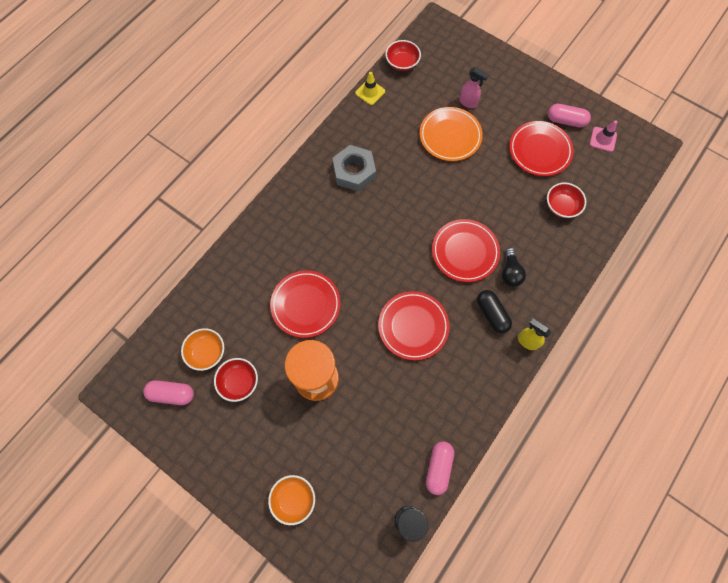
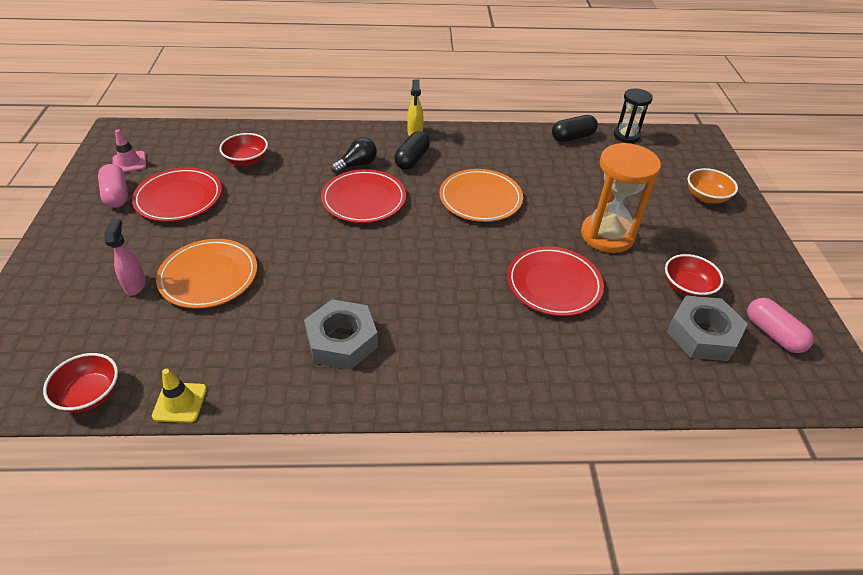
camera: 130 degrees left, 25 degrees down
orange bowl [181,328,224,371] -> grey nut [666,295,748,361]
red plate [378,291,450,360] -> orange plate [439,169,523,222]
pink capsule [426,441,454,495] -> black capsule [552,115,598,142]

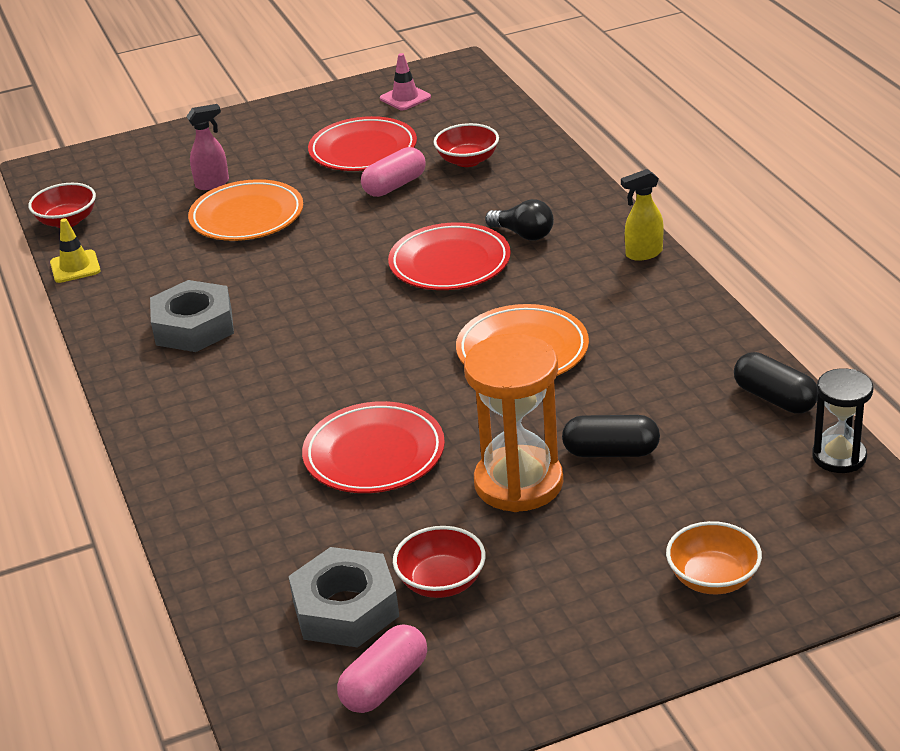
camera: 75 degrees right, 10 degrees down
pink capsule [98,164,128,208] -> pink capsule moved to [361,147,426,197]
black capsule [394,131,430,170] -> black capsule moved to [562,415,660,457]

